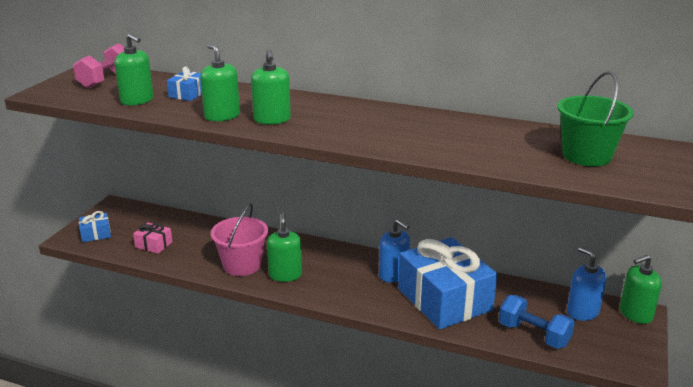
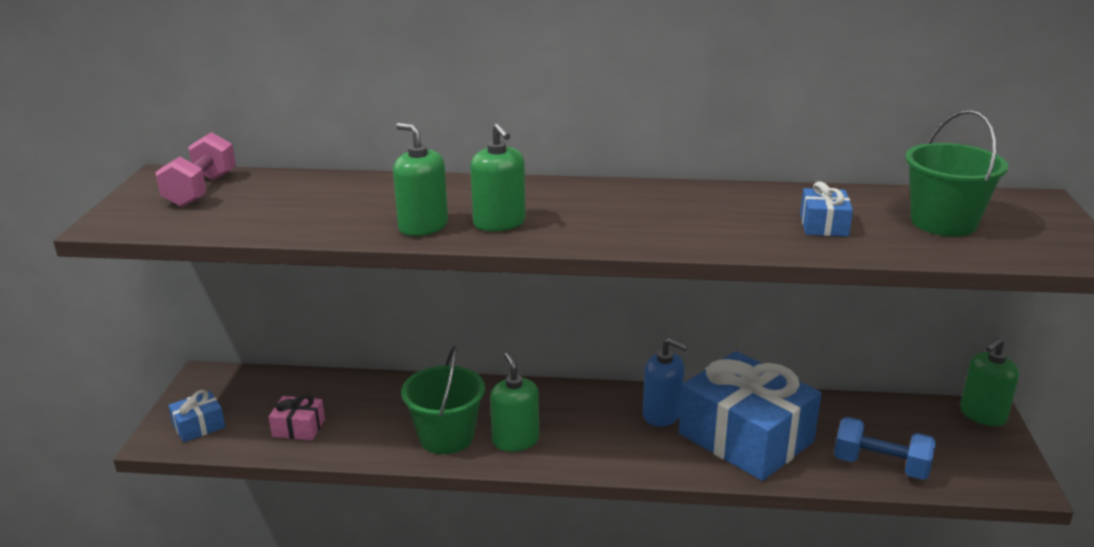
camera: 15 degrees left, 0 degrees up
green soap dispenser [115,34,154,106] -> none
blue gift [167,66,202,101] -> blue gift moved to [800,181,853,237]
pink bucket [211,203,268,276] -> green bucket [401,346,485,454]
blue soap dispenser [567,247,606,321] -> none

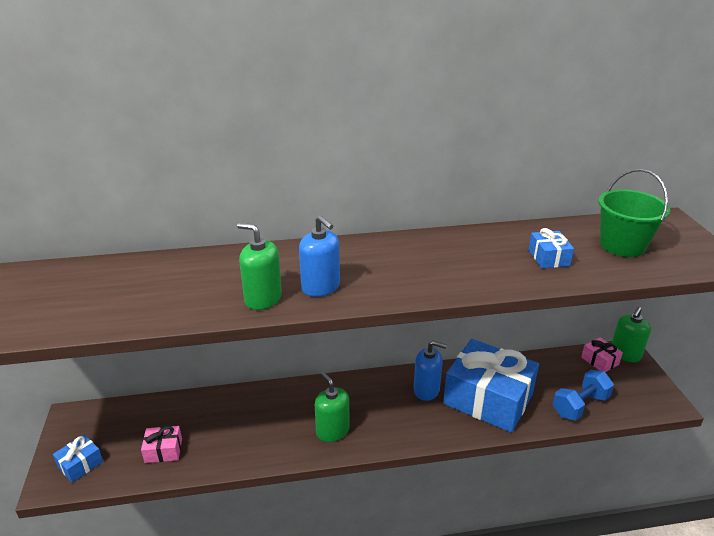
camera: 15 degrees left, 5 degrees up
pink dumbbell [155,132,236,207] -> none
green bucket [401,346,485,454] -> none
green soap dispenser [470,123,526,231] -> blue soap dispenser [299,216,340,297]
blue dumbbell [834,417,936,480] -> blue dumbbell turned 45 degrees counterclockwise [553,370,614,421]
none -> pink gift [581,337,623,372]

